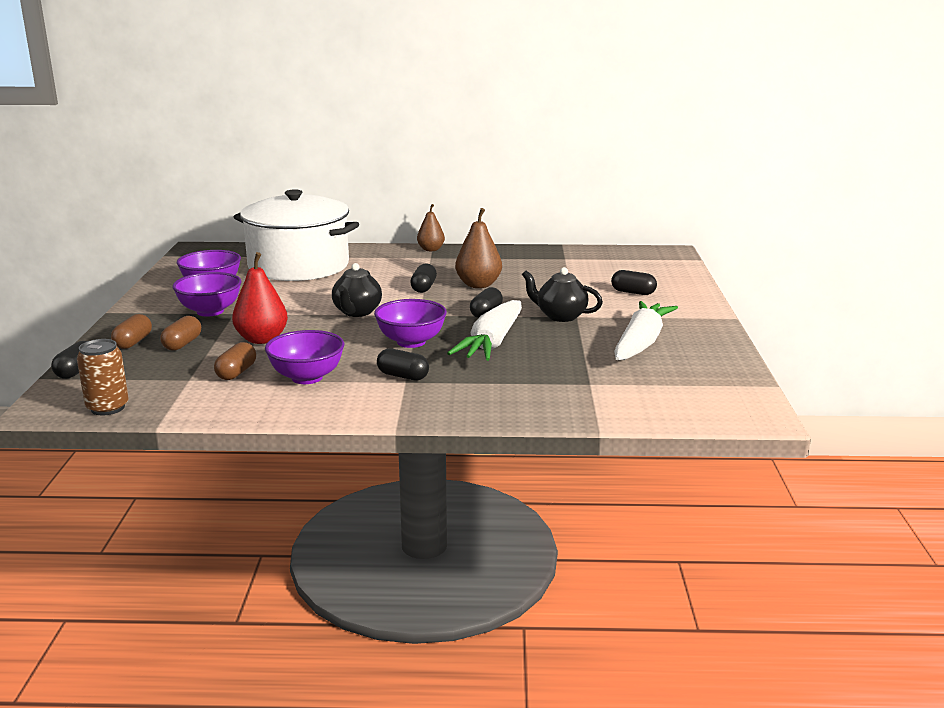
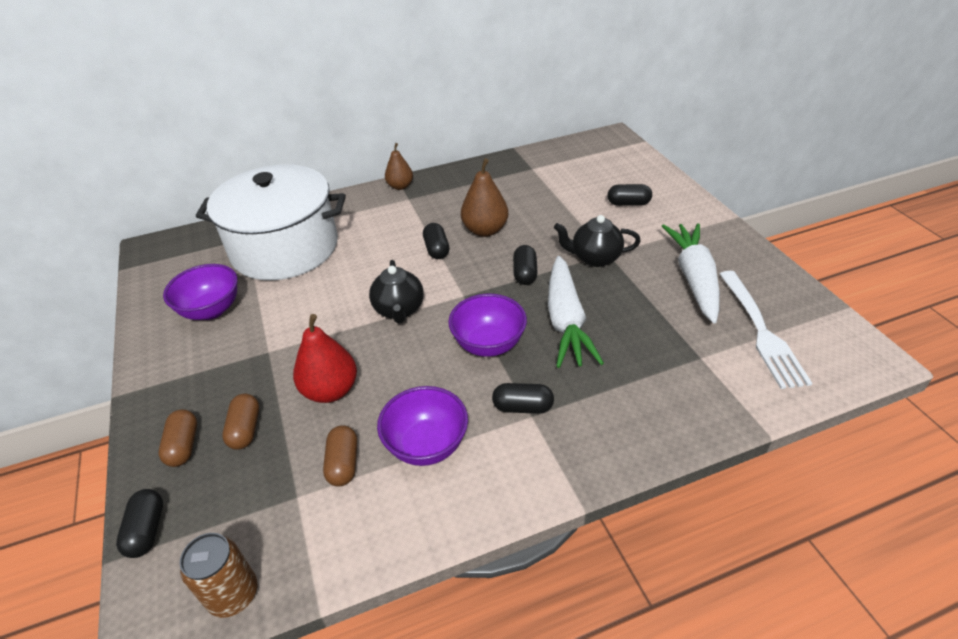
camera: 20 degrees left, 20 degrees up
purple bowl [172,272,242,317] -> none
none -> white fork [720,271,813,389]

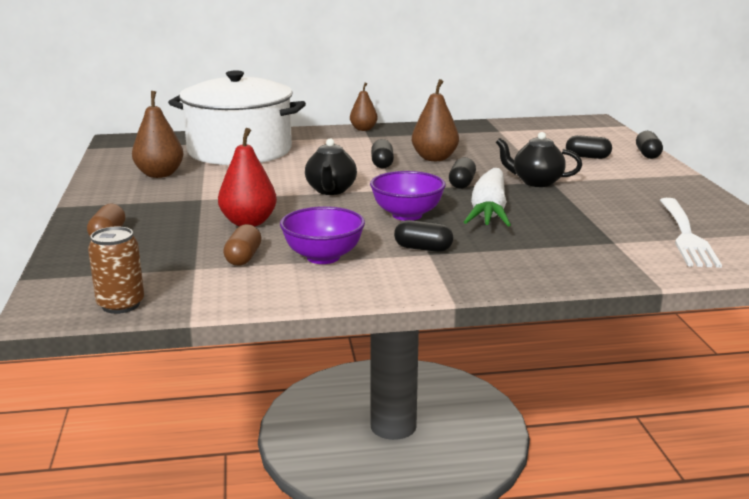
camera: 10 degrees right, 20 degrees down
black capsule [116,489,163,558] -> black capsule moved to [636,131,663,159]
purple bowl [163,264,238,320] -> brown pear [132,91,183,178]
brown capsule [222,394,259,450] -> none
white carrot [662,223,720,324] -> none

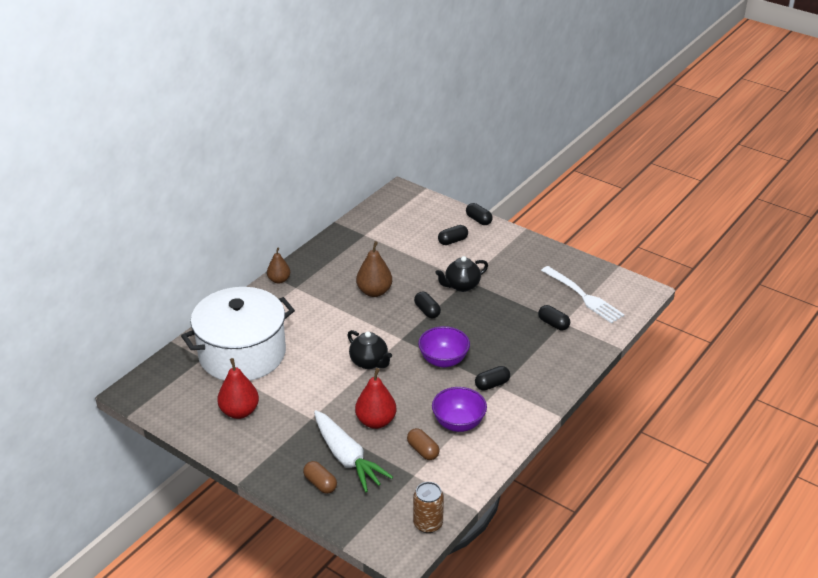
camera: 45 degrees left, 15 degrees up
brown pear [132,91,183,178] -> red pear [217,358,259,419]
black capsule [371,139,394,169] -> black capsule moved to [538,305,570,330]
white carrot [464,168,511,226] -> white carrot moved to [314,410,393,492]

